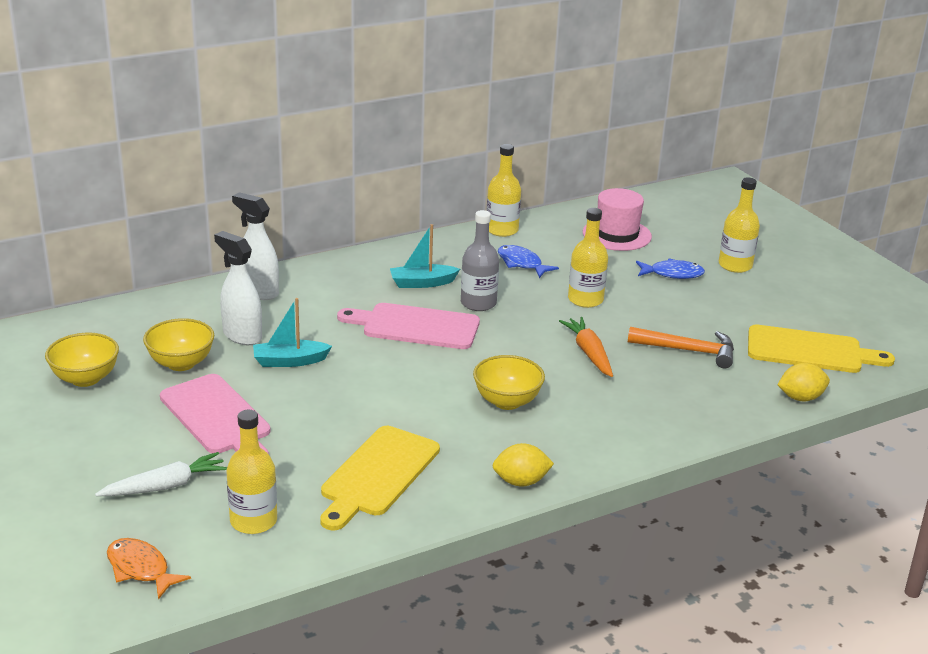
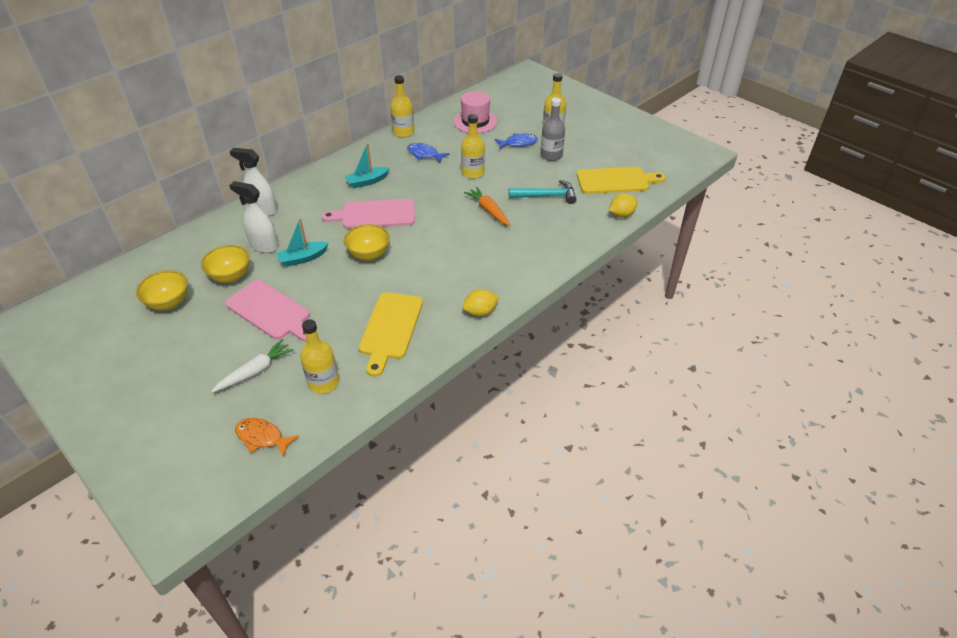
camera: 15 degrees left, 15 degrees up
grey bottle [461,210,499,311] -> grey bottle moved to [540,98,565,161]
yellow bowl [473,355,545,410] -> yellow bowl moved to [344,224,390,261]
orange hammer [628,327,734,368] -> turquoise hammer [509,180,577,204]

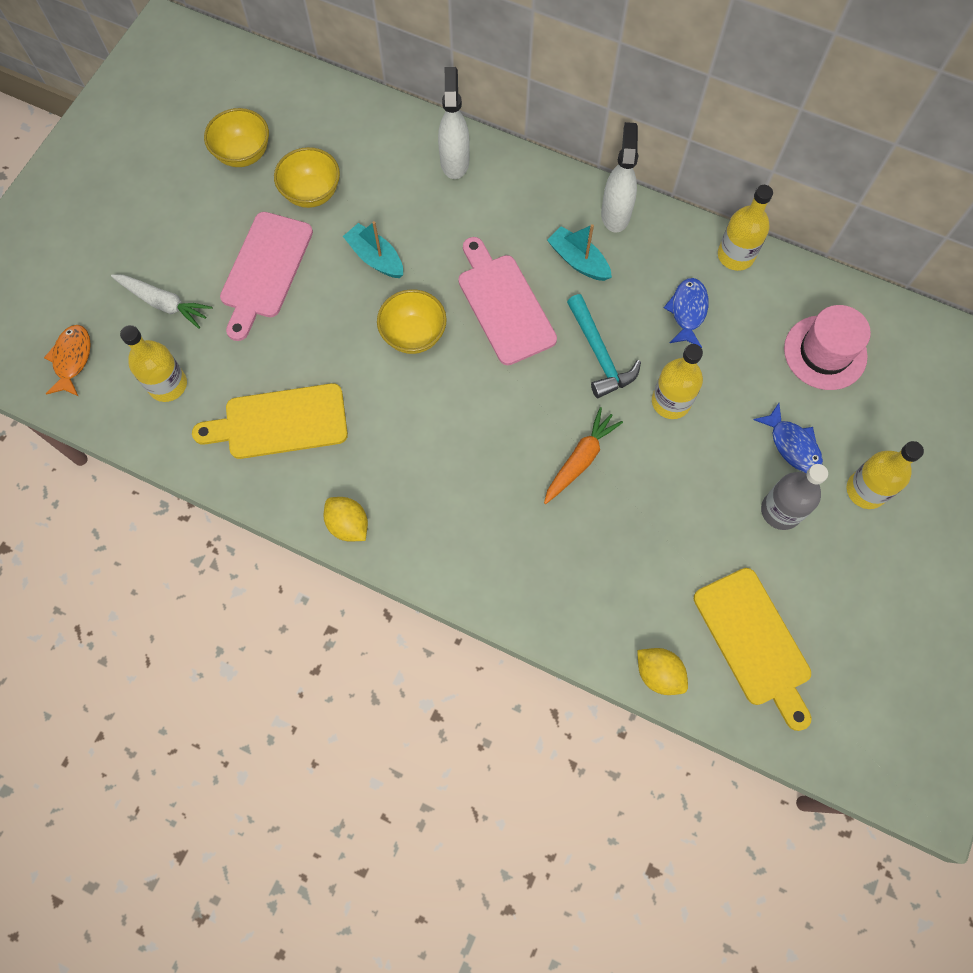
camera: 70 degrees right, 25 degrees up
white spray bottle [229,181,279,253] -> white spray bottle moved to [601,122,638,233]
turquoise hammer [509,180,577,204] -> turquoise hammer moved to [567,294,641,398]

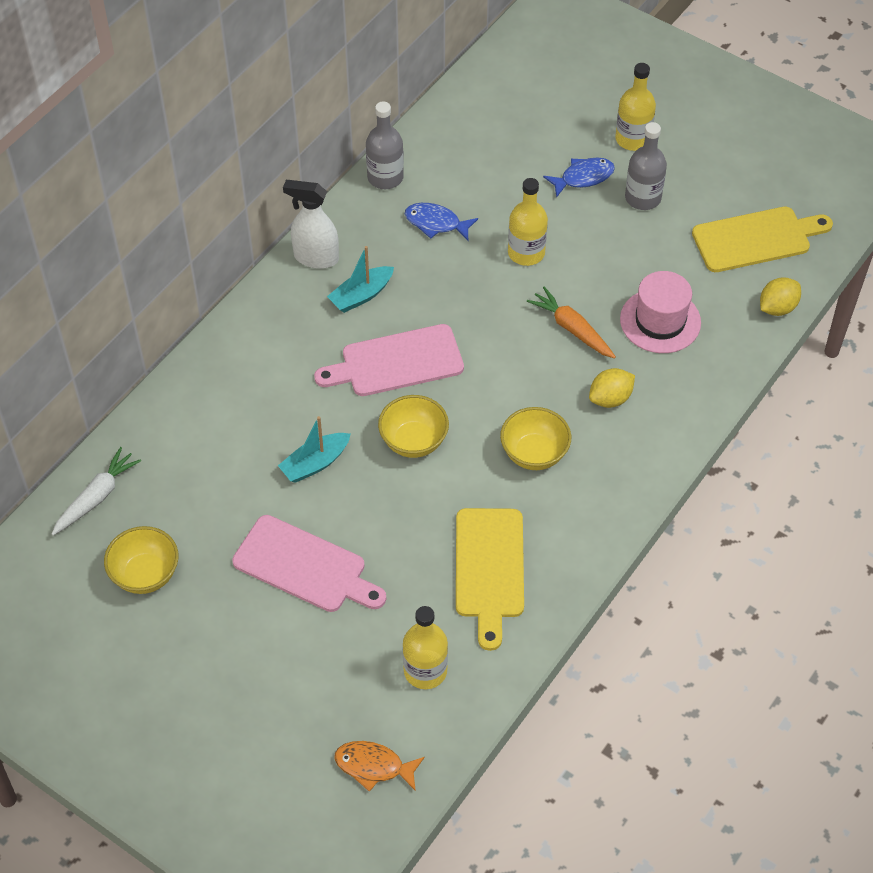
camera: 80 degrees left, 15 degrees down
white carrot [111,274,212,329] -> white carrot moved to [51,447,141,536]
yellow bowl [274,147,340,208] -> yellow bowl moved to [500,407,571,470]
yellow lemon [324,497,368,542] -> yellow lemon moved to [589,368,635,408]
white spray bottle [438,67,470,179] -> none
turquoise hammer [567,294,641,398] -> none
yellow bottle [718,185,773,271] -> grey bottle [366,101,404,189]
pink hat [784,305,871,390] -> pink hat moved to [620,271,701,353]

